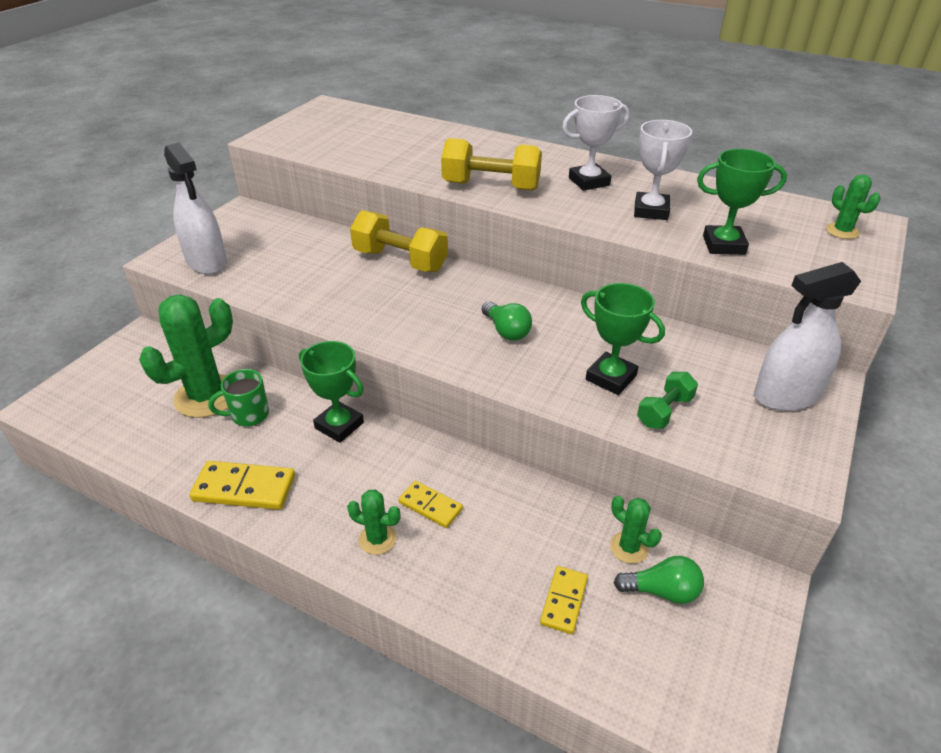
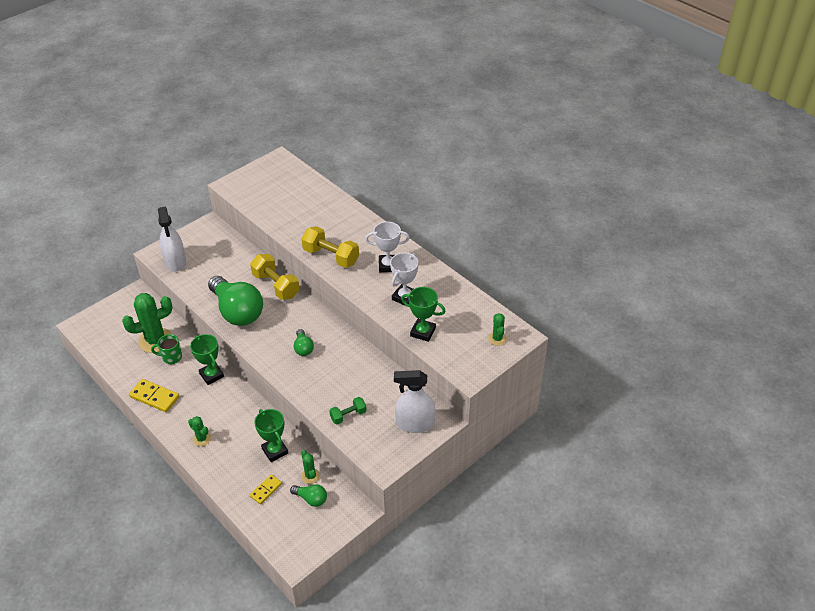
camera: 20 degrees right, 5 degrees up
yellow domino [398,481,463,528] -> none
green trophy [581,283,665,395] -> green trophy moved to [254,409,288,462]
none -> green light bulb [208,276,263,326]

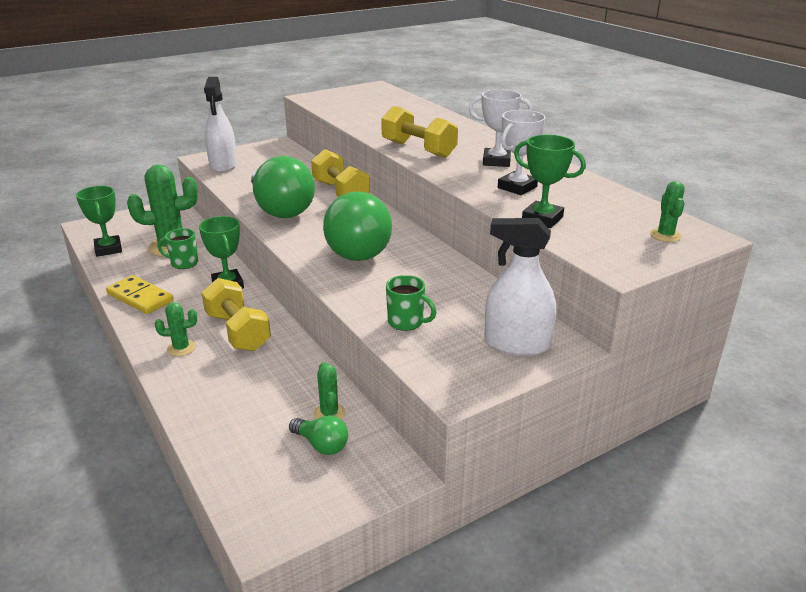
camera: 10 degrees right, 15 degrees down
green cactus [188,416,211,446] -> green cactus turned 60 degrees counterclockwise [155,302,197,356]
yellow domino [250,474,282,504] -> none
green trophy [254,409,288,462] -> green trophy moved to [76,186,122,257]
green light bulb [294,329,314,356] -> green light bulb [323,191,392,261], size x2.23
green dumbbell [329,397,367,424] -> green mug [386,275,436,331]
none -> yellow dumbbell [201,278,271,351]

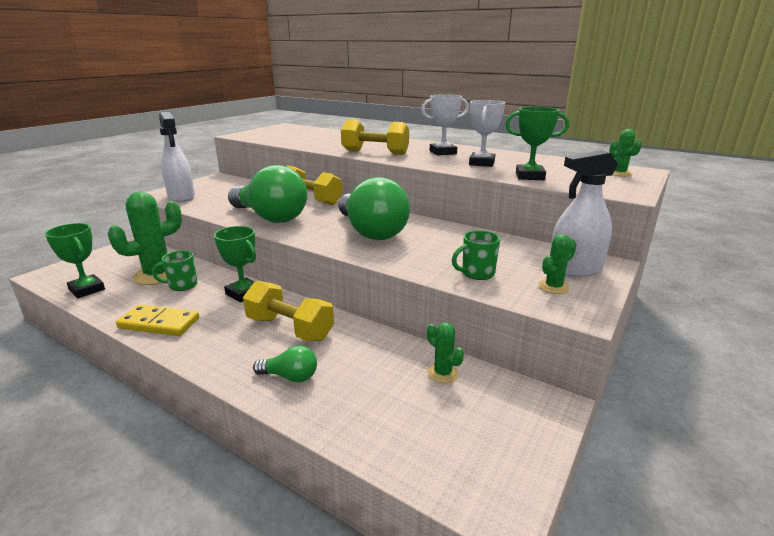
camera: 25 degrees left, 5 degrees down
green cactus [155,302,197,356] -> green cactus moved to [539,234,577,294]
green light bulb [289,415,348,455] -> green light bulb moved to [253,345,317,383]
green mug [386,275,436,331] -> green mug turned 150 degrees clockwise [452,230,500,280]

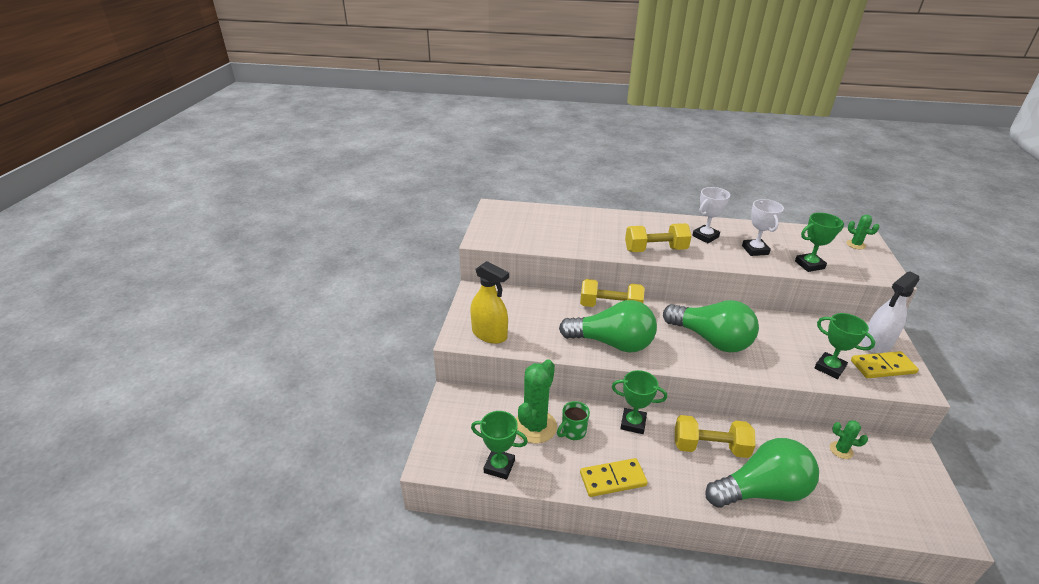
camera: 25 degrees left, 10 degrees up
white spray bottle [159,112,195,202] -> yellow spray bottle [470,261,509,344]
green light bulb [253,345,317,383] -> green light bulb [705,438,819,508], size x2.23
green mug [452,230,500,280] -> green trophy [815,313,875,379]
green cactus [539,234,577,294] -> yellow domino [851,351,919,378]

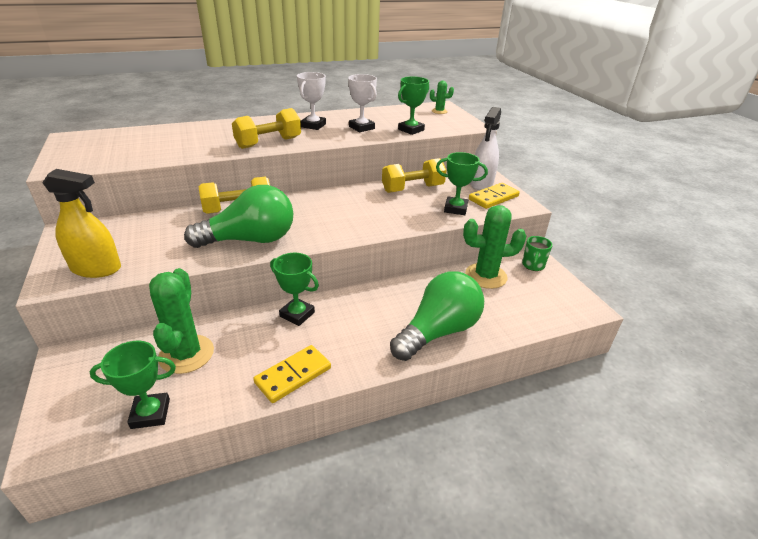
camera: 30 degrees left, 0 degrees up
green mug [557,401,590,440] -> green mug moved to [522,236,553,271]
green trophy [612,370,667,434] -> green trophy turned 45 degrees clockwise [270,253,319,326]
green light bulb [663,300,759,352] -> none
yellow dumbbell [675,415,756,458] -> yellow dumbbell moved to [382,158,447,193]
green cactus [830,420,868,459] -> green cactus [463,205,527,289], size x2.05

